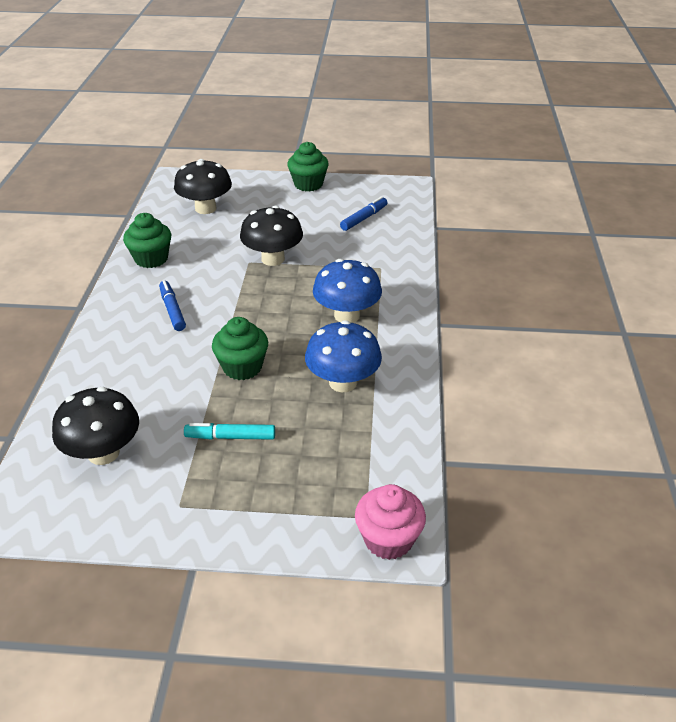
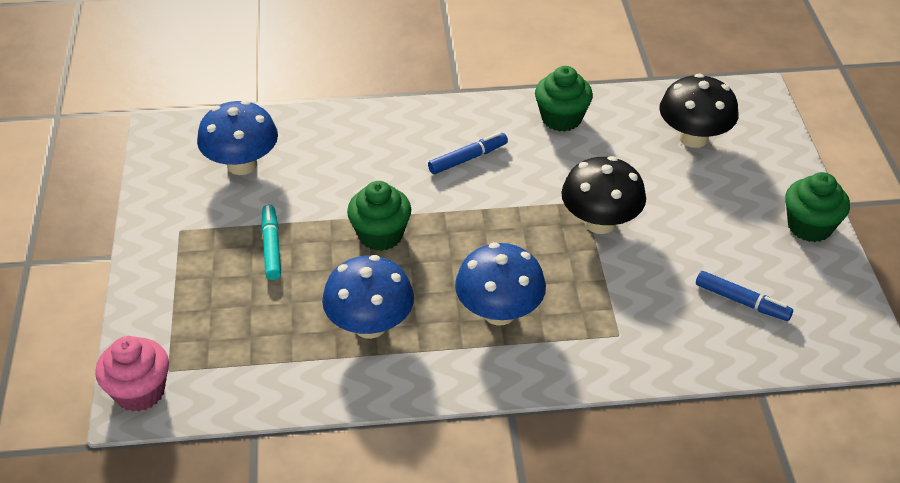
camera: 80 degrees right, 5 degrees up
black mushroom [52,387,139,465] -> blue mushroom [197,100,278,175]

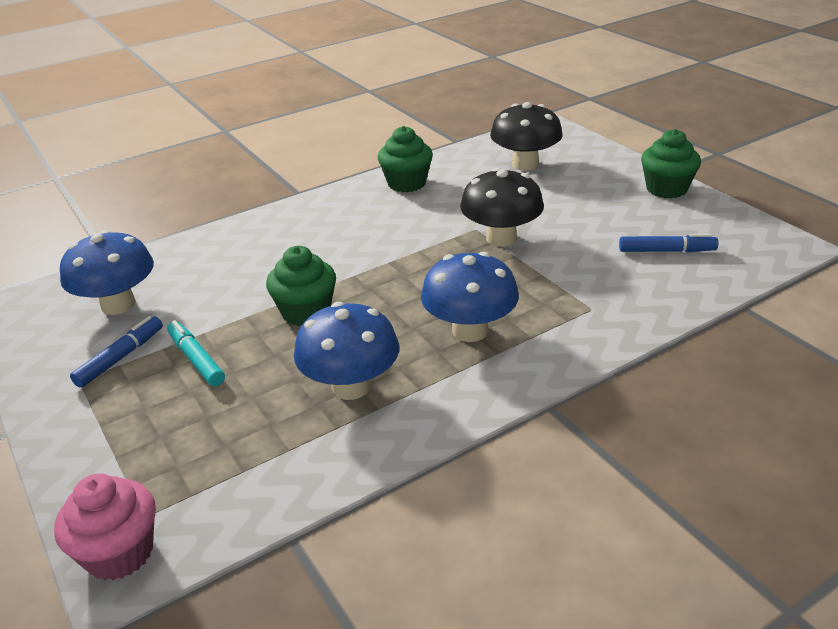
camera: 25 degrees left, 10 degrees down
blue marker [428,132,508,174] -> blue marker moved to [70,316,163,388]

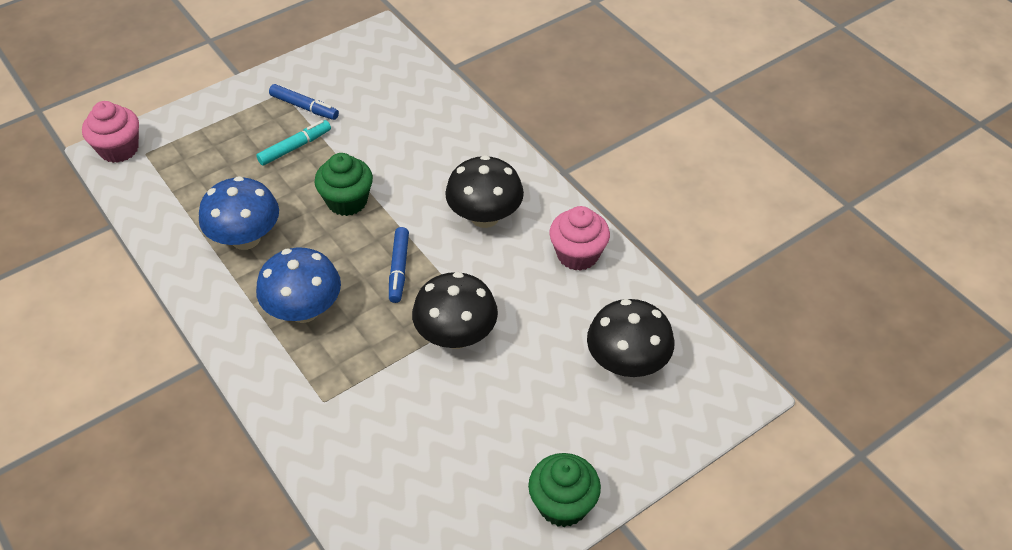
camera: 85 degrees right, 15 degrees up
blue mushroom [60,230,154,315] -> none
green cupcake [378,126,433,192] -> pink cupcake [549,206,610,271]
blue marker [619,234,718,252] -> blue marker moved to [389,227,409,303]
none -> black mushroom [445,155,524,228]

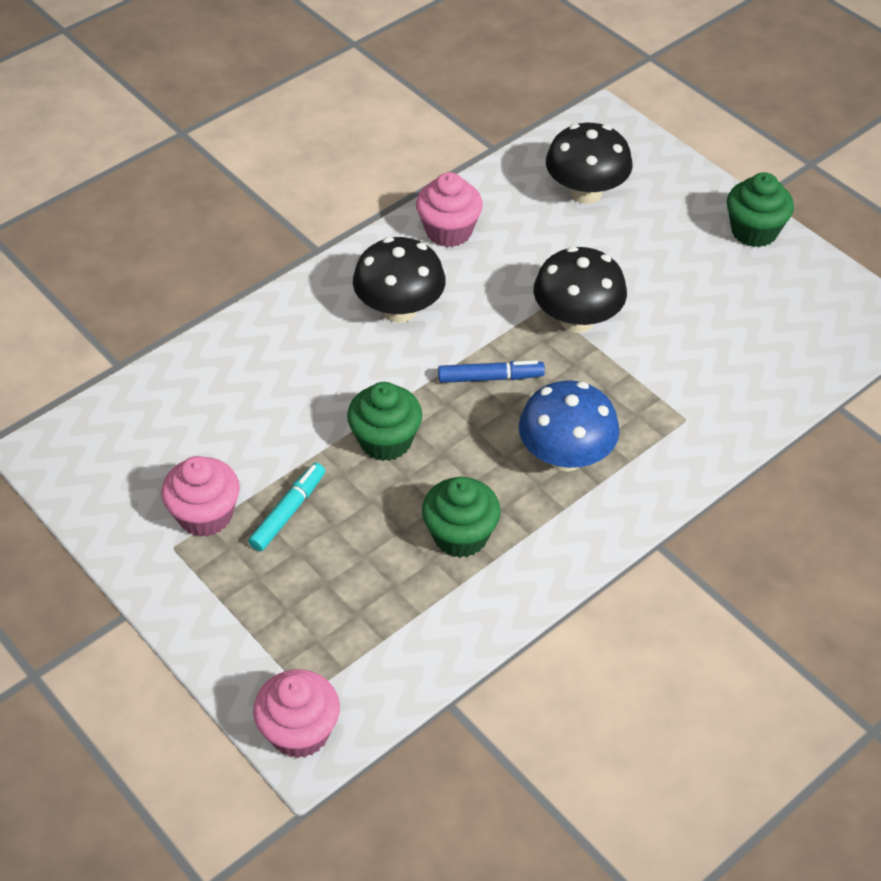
camera: 95 degrees left, 0 degrees up
blue mushroom [199,176,279,250] -> green cupcake [422,477,501,558]
turquoise marker [256,120,331,166] -> turquoise marker turned 75 degrees clockwise [248,463,325,551]
blue marker [269,84,339,120] -> pink cupcake [161,456,240,537]

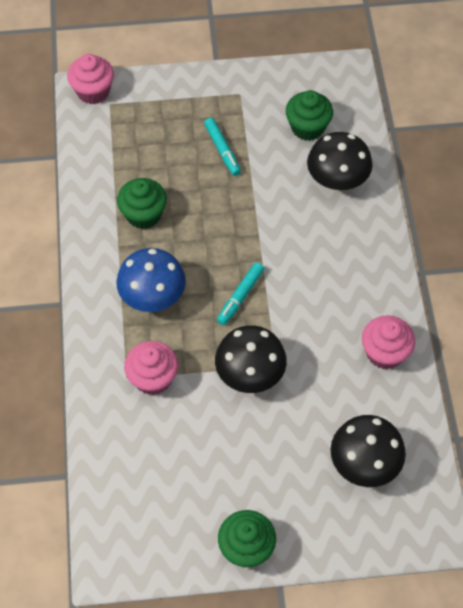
camera: 125 degrees right, 10 degrees up
pink cupcake [161,456,240,537] -> pink cupcake moved to [124,341,178,395]
green cupcake [347,382,422,461] -> green cupcake moved to [286,90,333,141]
black mushroom [353,237,446,323] -> black mushroom moved to [307,132,373,191]
blue marker [438,360,545,383] -> turquoise marker [217,262,264,325]

